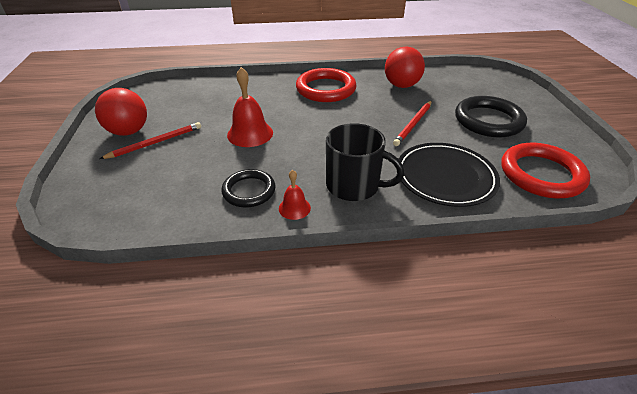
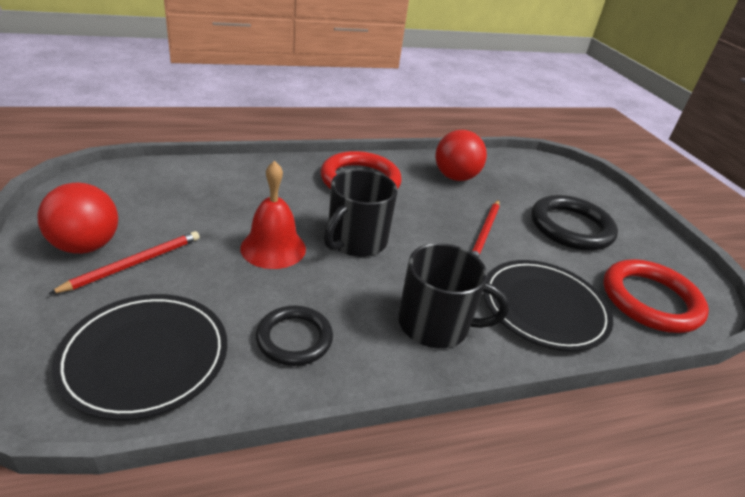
camera: 15 degrees left, 5 degrees down
red bell [279,170,311,220] -> none
none -> black plate [52,294,228,421]
none -> black mug [324,169,397,257]

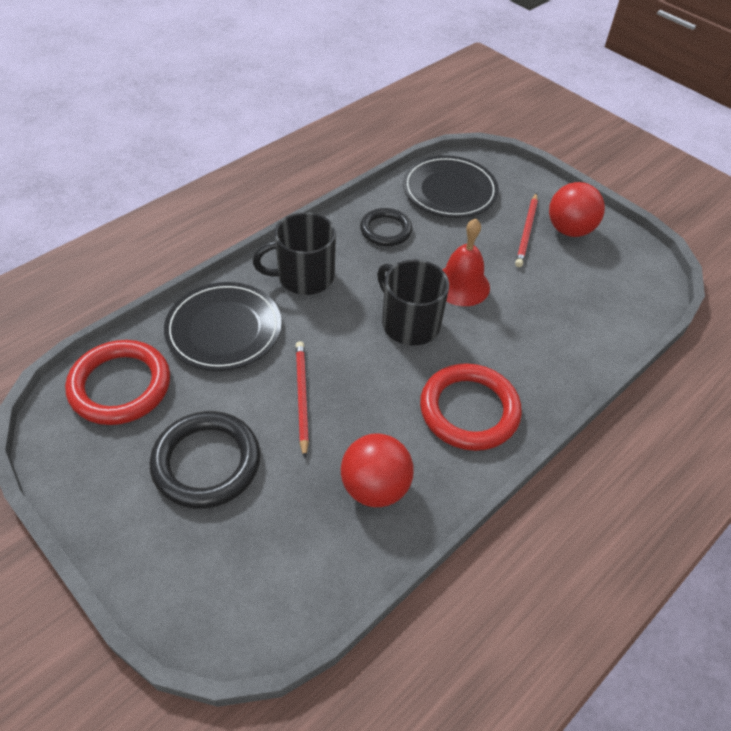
camera: 155 degrees right, 15 degrees up
black mug [324,169,397,257] -> black mug turned 45 degrees counterclockwise [377,259,449,346]

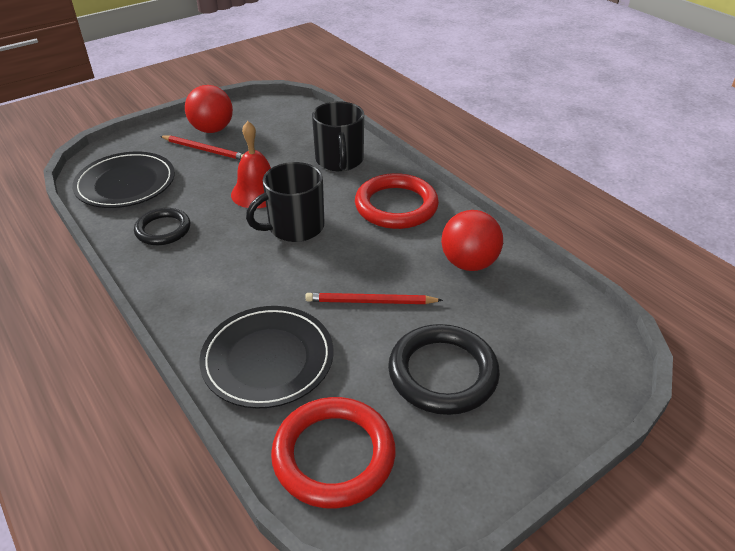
camera: 80 degrees left, 10 degrees down
black mug [253,212,336,295] -> black mug moved to [312,101,364,171]

